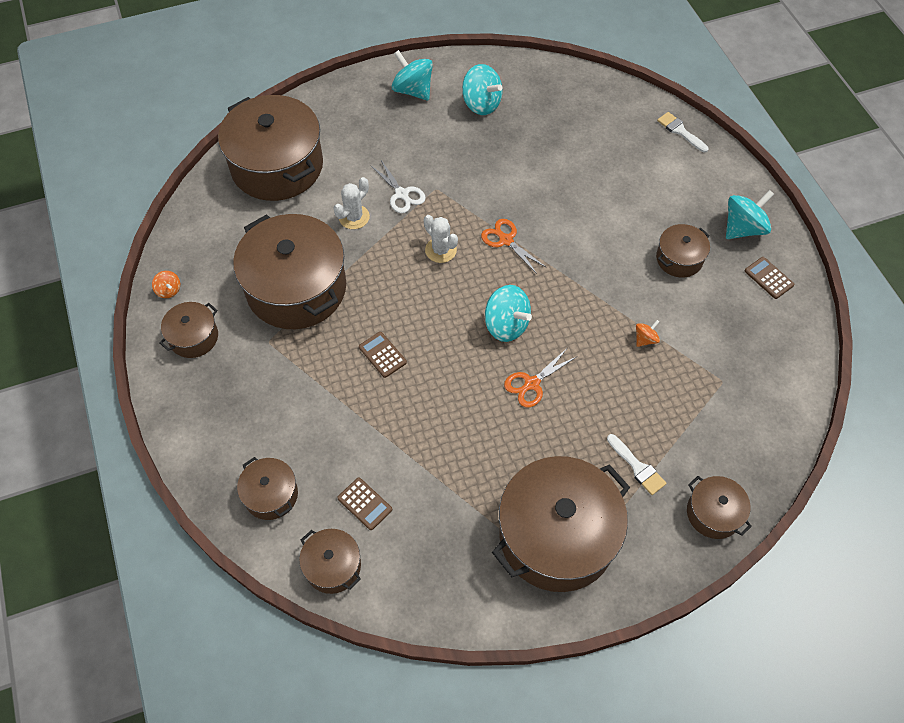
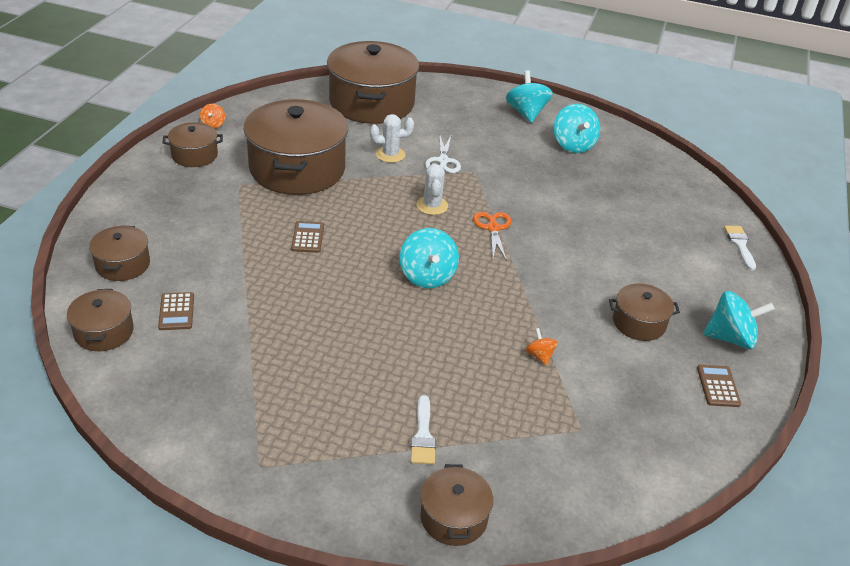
camera: 35 degrees right, 20 degrees down
brown pot [492,456,630,592] -> none
orange scissors [504,349,576,408] -> none
orange spinning top [636,320,660,347] -> orange spinning top turned 105 degrees counterclockwise [526,328,558,366]

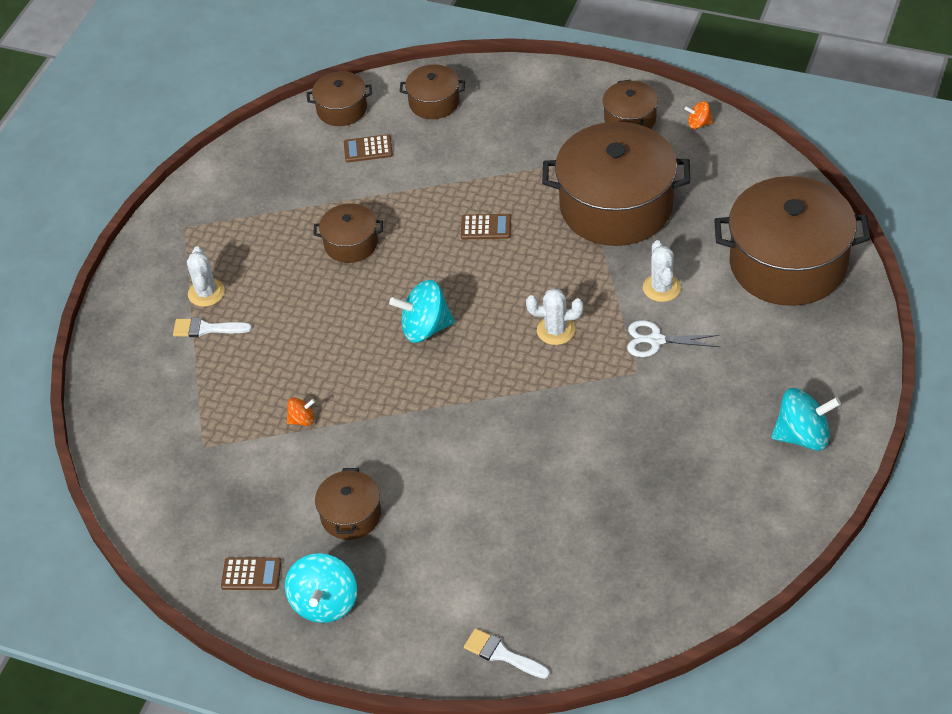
camera: 100 degrees right, 10 degrees up
brown pot [420,464,493,546] -> brown pot moved to [313,203,383,263]
orange scissors [473,212,512,261] -> none
turquoise spinning top [554,104,600,153] -> none
white brush [724,226,756,270] -> white brush turned 150 degrees counterclockwise [464,628,550,679]
none -> white cactus [187,246,225,307]

